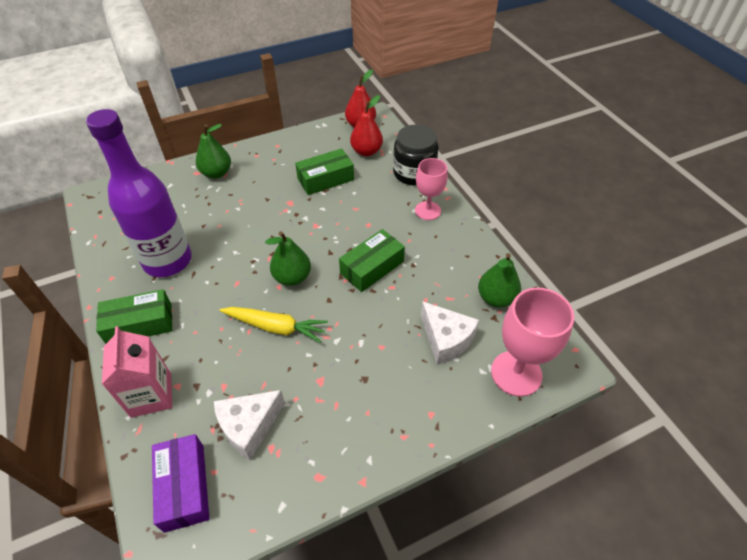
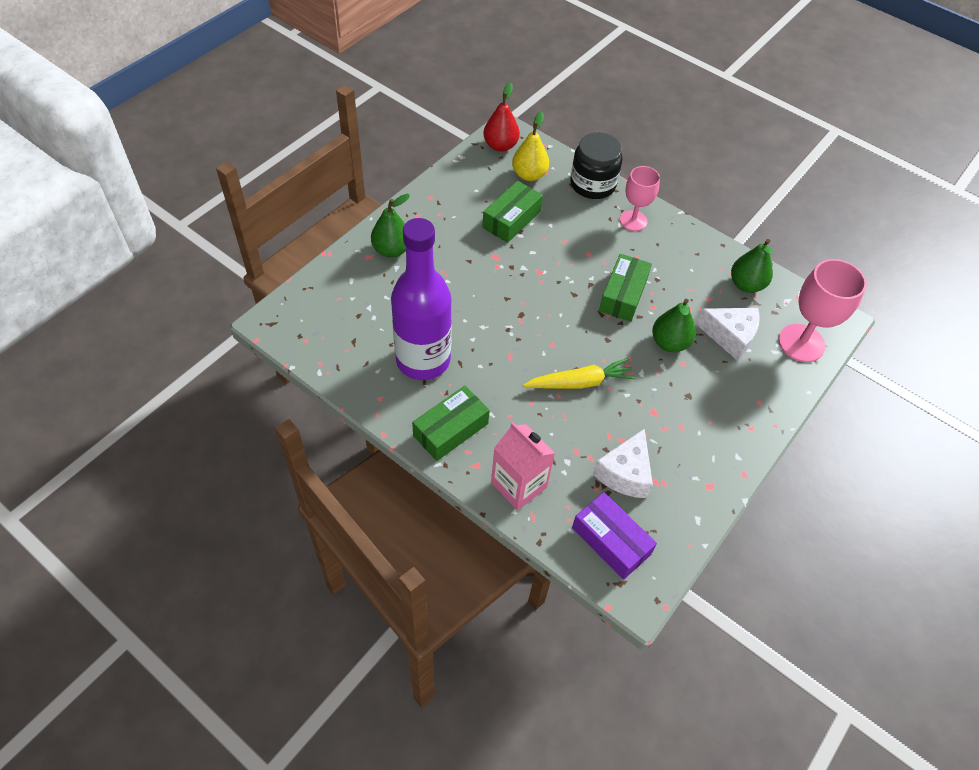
camera: 30 degrees left, 5 degrees up
green pear [265,231,311,286] -> green pear moved to [652,299,696,352]
red pear [350,95,383,156] -> yellow pear [512,111,549,181]

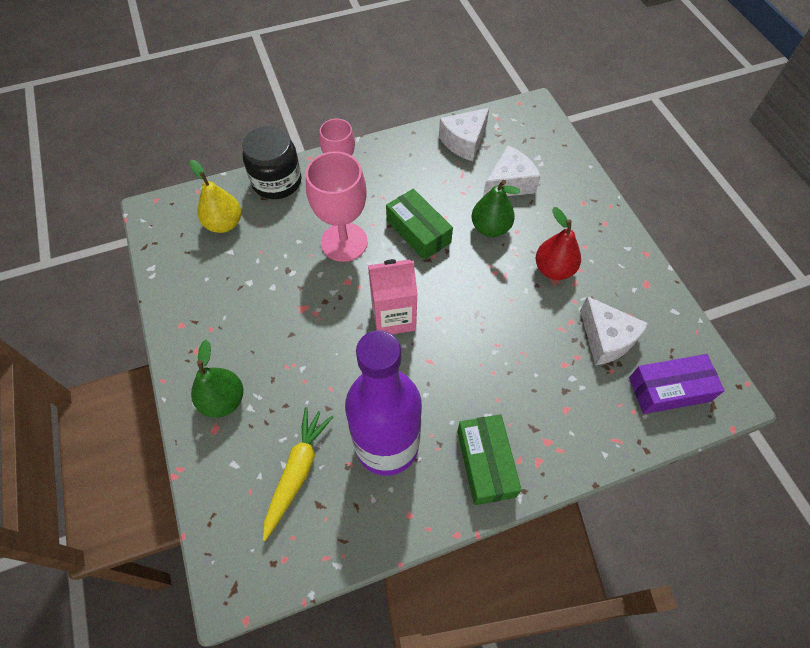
camera: 55 degrees left, 5 degrees up
green box [482,181,543,243] -> none
red pear [483,82,520,152] -> red pear moved to [536,207,581,280]
pink carton [491,422,555,511] -> pink carton moved to [368,259,418,334]
yellow carrot [523,358,636,389] -> yellow carrot moved to [263,407,333,541]
green pear [731,239,773,293] -> white cheese [439,108,489,161]
pink goblet [778,259,867,362] -> pink goblet moved to [306,151,368,262]

